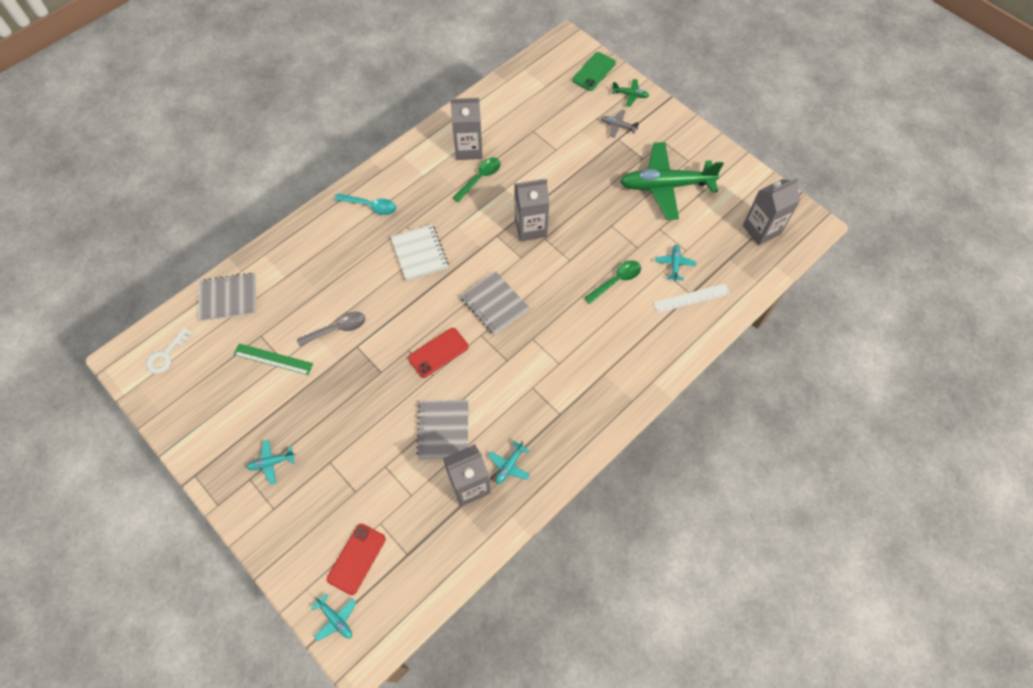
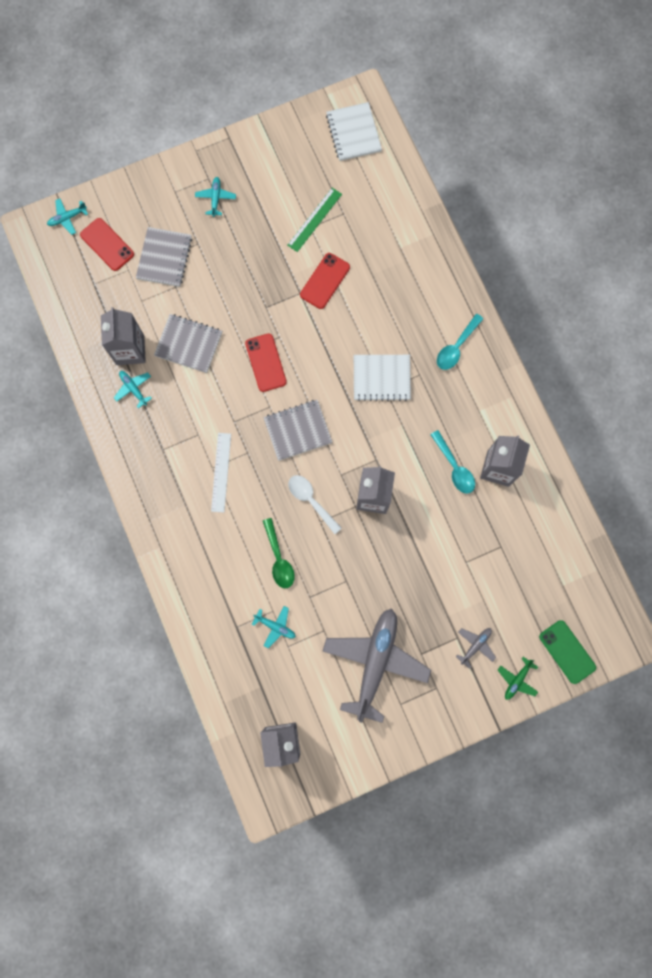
camera: 110 degrees right, 15 degrees up
white key [146,327,193,374] -> white notebook [326,102,382,161]
grey notebook [198,273,256,321] -> grey notebook moved to [136,227,192,287]
grey spoon [297,312,365,346] -> red phone [300,253,350,309]
green spoon [453,157,501,202] -> turquoise spoon [430,430,475,494]
green plane [620,142,724,220] -> grey plane [323,608,431,723]
white ruler [653,283,730,313] -> white ruler moved to [211,433,231,512]
none -> white spoon [288,475,342,534]

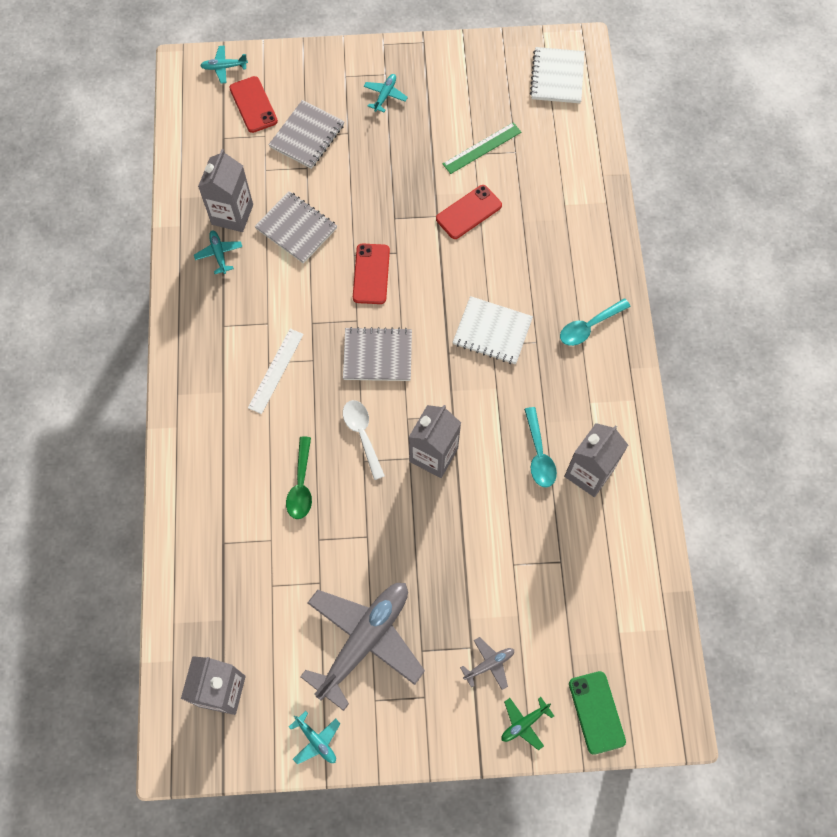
camera: 20 degrees right, 10 degrees down
turquoise plane [252,606,296,648] -> turquoise plane moved to [289,711,340,765]

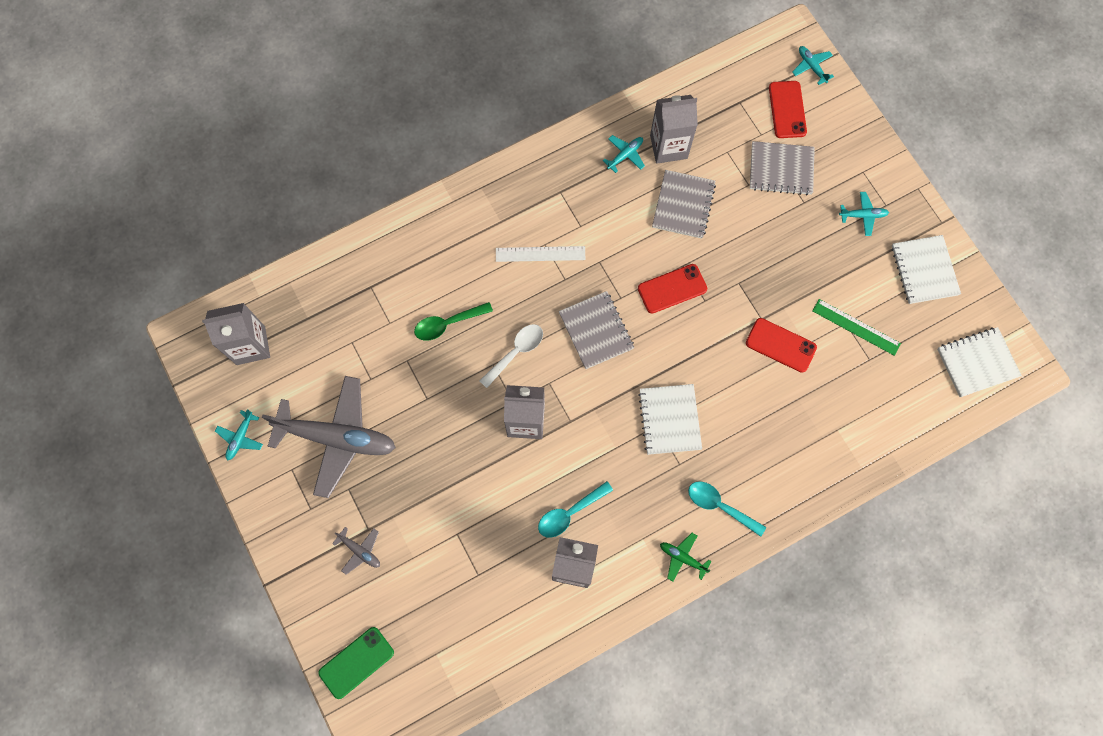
camera: 65 degrees right, 5 degrees up
red phone [229,76,278,133] -> red phone turned 45 degrees counterclockwise [769,81,807,138]
green plane [501,697,554,750] -> green plane moved to [660,533,712,582]
none -> white notebook [892,235,961,304]

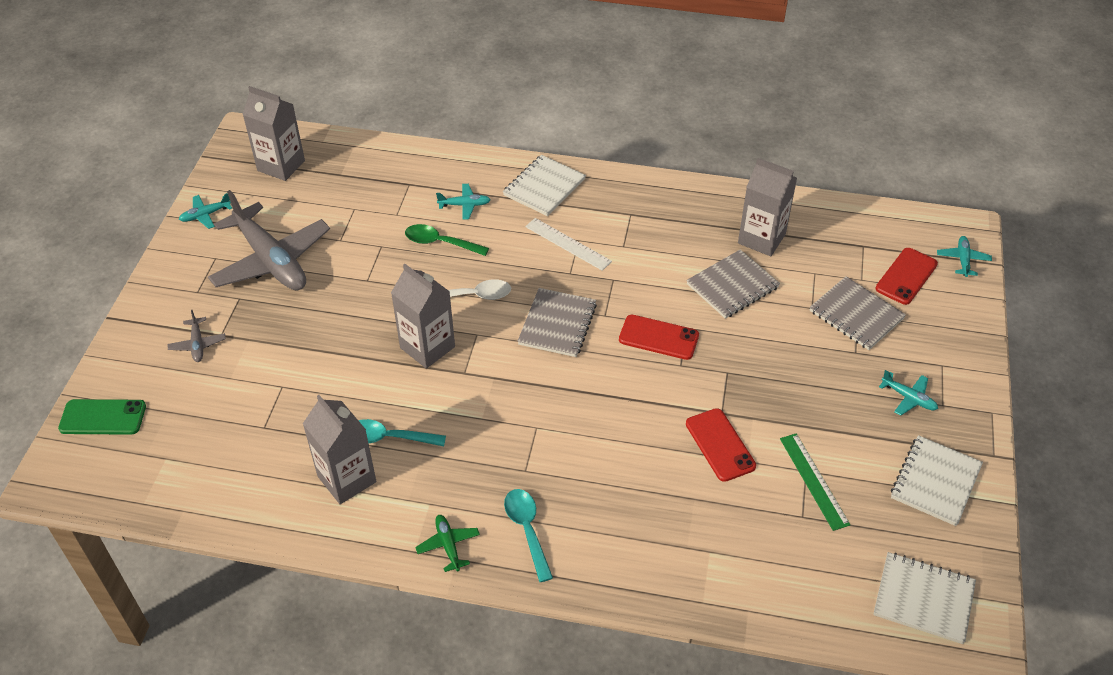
camera: 40 degrees right, 25 degrees down
turquoise plane [603,135,645,173] -> turquoise plane moved to [436,184,491,220]
white notebook [638,384,702,455] -> white notebook moved to [503,155,586,216]

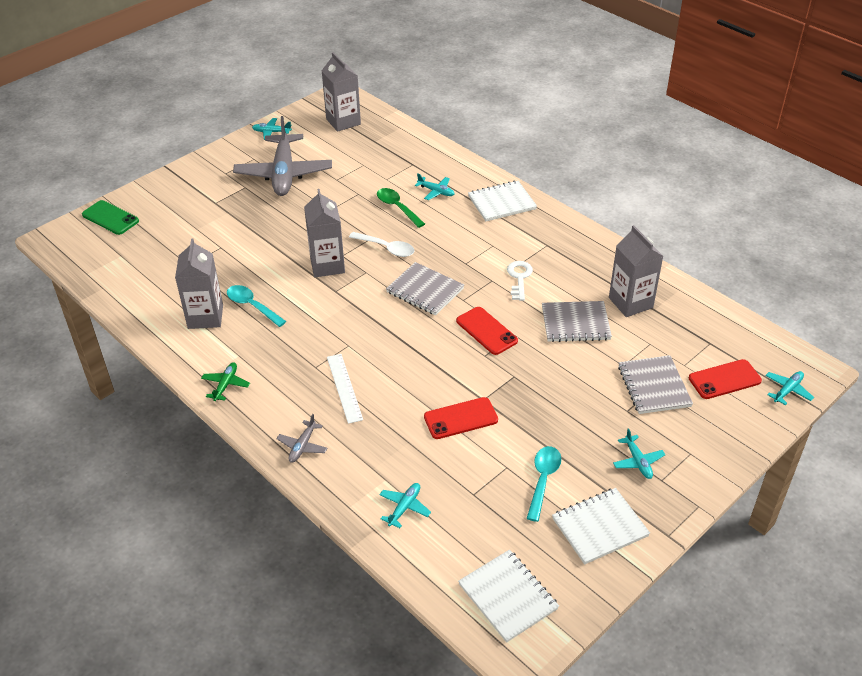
camera: 35 degrees right, 5 degrees down
grey plane [167,310,226,362] -> grey plane moved to [276,414,327,463]
turquoise spoon [504,489,553,582] -> turquoise spoon moved to [526,446,561,522]
grey notebook [517,288,597,357] -> grey notebook turned 75 degrees clockwise [386,262,464,315]
white ruler [525,218,612,271] -> white ruler moved to [327,354,363,424]
red phone [686,408,756,482] -> red phone turned 60 degrees clockwise [424,397,498,439]
green ruler [780,433,850,531] -> none
none -> turquoise plane [379,483,431,528]
none -> white key [507,261,533,301]

